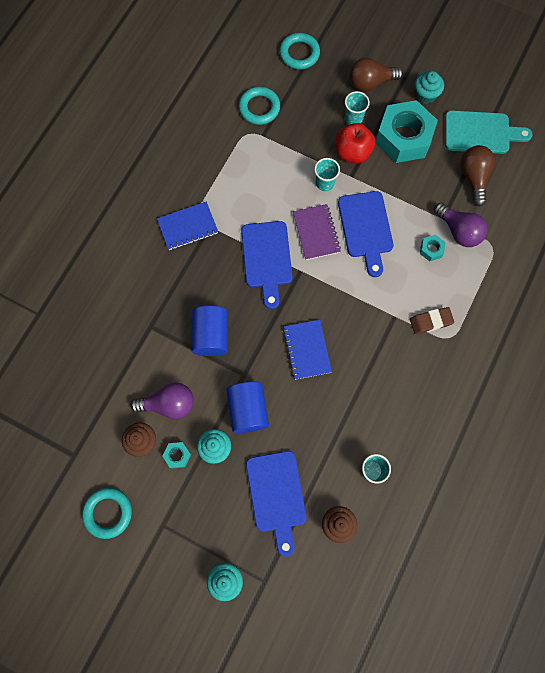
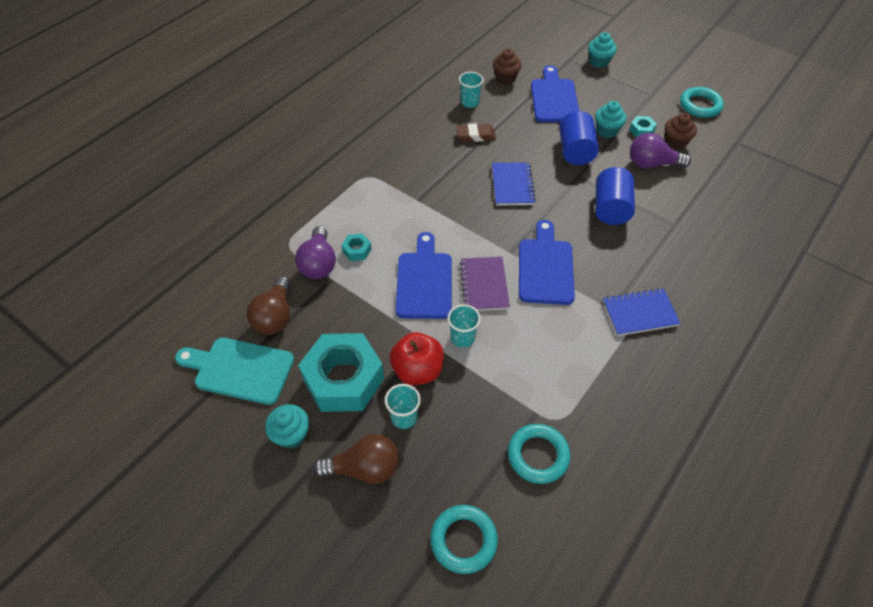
camera: 170 degrees left, 20 degrees down
brown eraser [410,307,454,334] -> brown eraser moved to [456,123,496,142]
purple light bulb [434,203,487,247] -> purple light bulb turned 150 degrees counterclockwise [295,226,336,279]

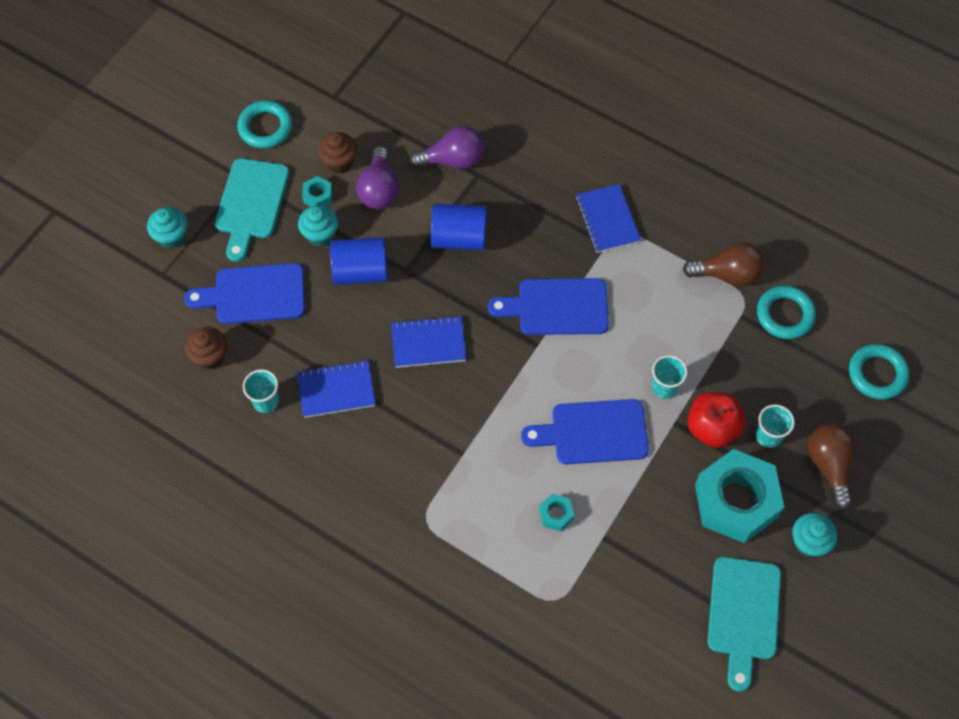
camera: 95 degrees left, 10 degrees up
brown light bulb [247,276,291,335] -> brown light bulb moved to [683,242,765,286]
purple light bulb [295,226,336,279] -> purple light bulb moved to [409,126,484,169]
brown eraser [456,123,496,142] -> blue notebook [297,360,376,418]
purple notebook [459,257,510,311] -> none
none -> turquoise cutting board [215,158,289,262]

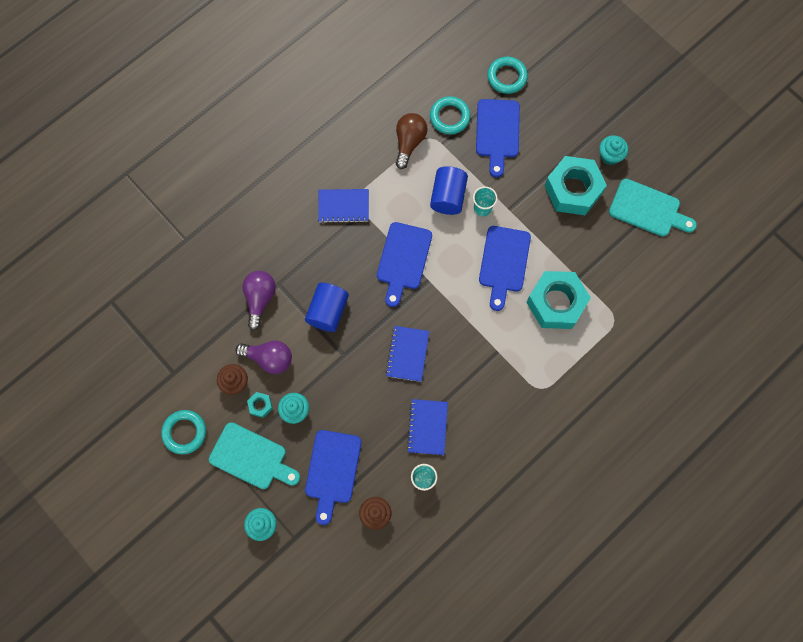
camera: 75 degrees left, 10 degrees up
blue cylinder [330,237,388,285] -> blue cylinder moved to [430,166,468,215]
turquoise nut [539,494,574,531] -> turquoise nut [526,271,591,329], size x2.44
red apple [688,392,746,448] -> none
turquoise cup [756,404,795,448] -> none
brown light bulb [808,424,856,510] -> none
none -> blue cutting board [476,99,520,177]

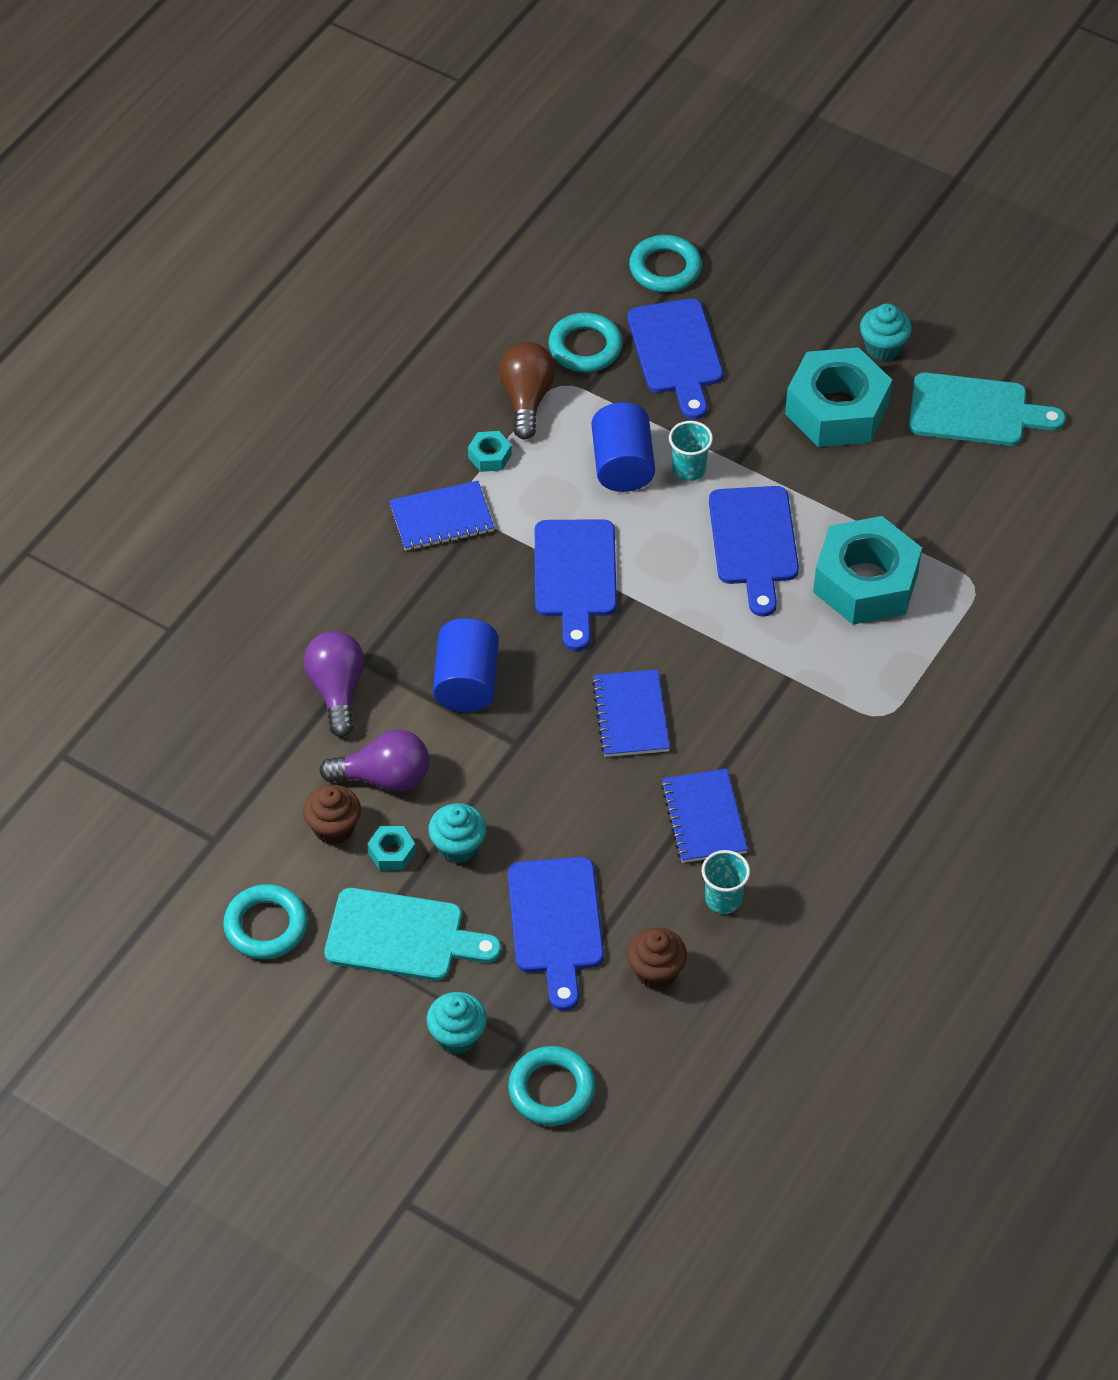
camera: 15 degrees left, 20 degrees down
none -> turquoise nut [468,431,512,472]
none -> turquoise ring [508,1046,596,1126]

